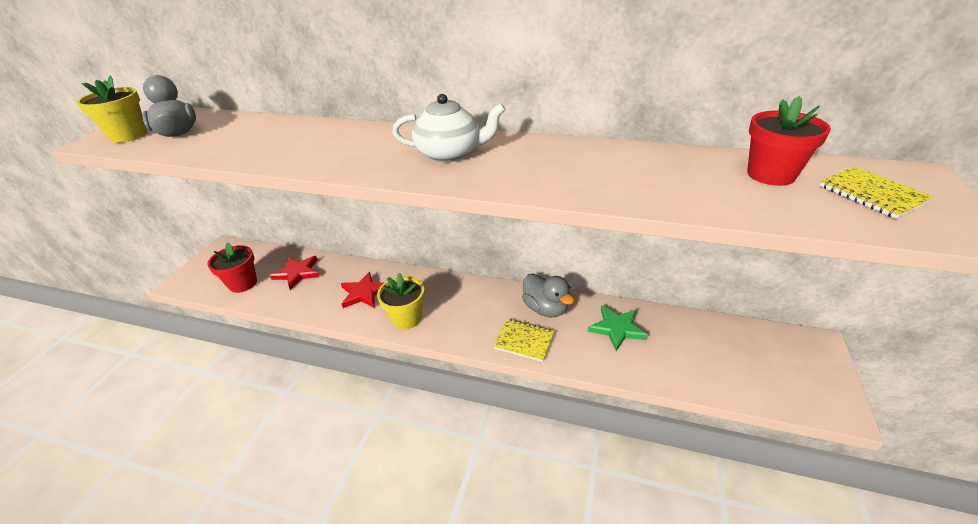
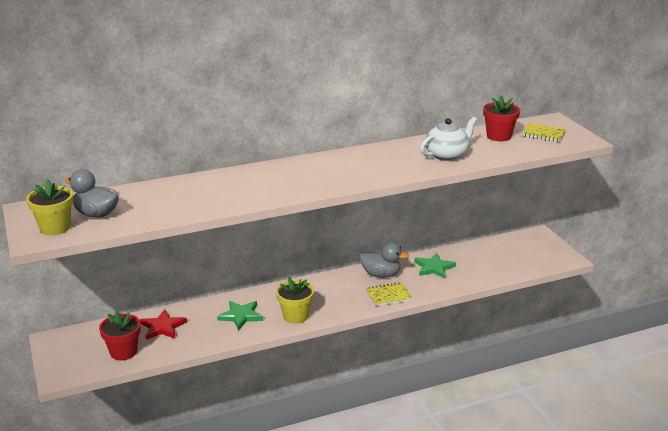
camera: 40 degrees left, 10 degrees down
red star [341,272,385,308] -> green star [217,301,263,330]
white teapot [392,94,505,162] -> white teapot moved to [420,117,477,161]

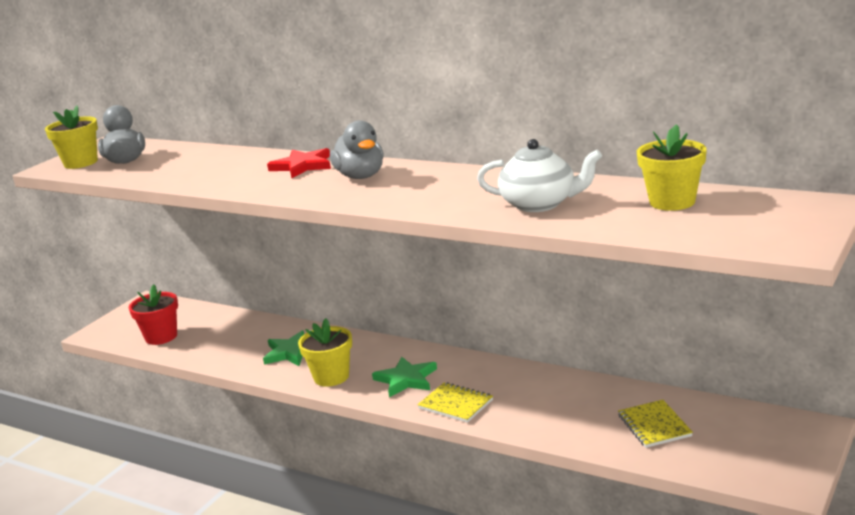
camera: 55 degrees right, 5 degrees down
red star [140,309,187,340] -> red star moved to [267,148,331,179]
grey duck [360,242,409,278] -> grey duck moved to [330,120,384,179]
green star [414,253,456,279] -> green star moved to [372,357,437,397]
red flower pot [483,95,520,141] -> yellow flower pot [637,124,707,211]
yellow notebook [522,123,567,142] -> yellow notebook moved to [618,400,693,448]

